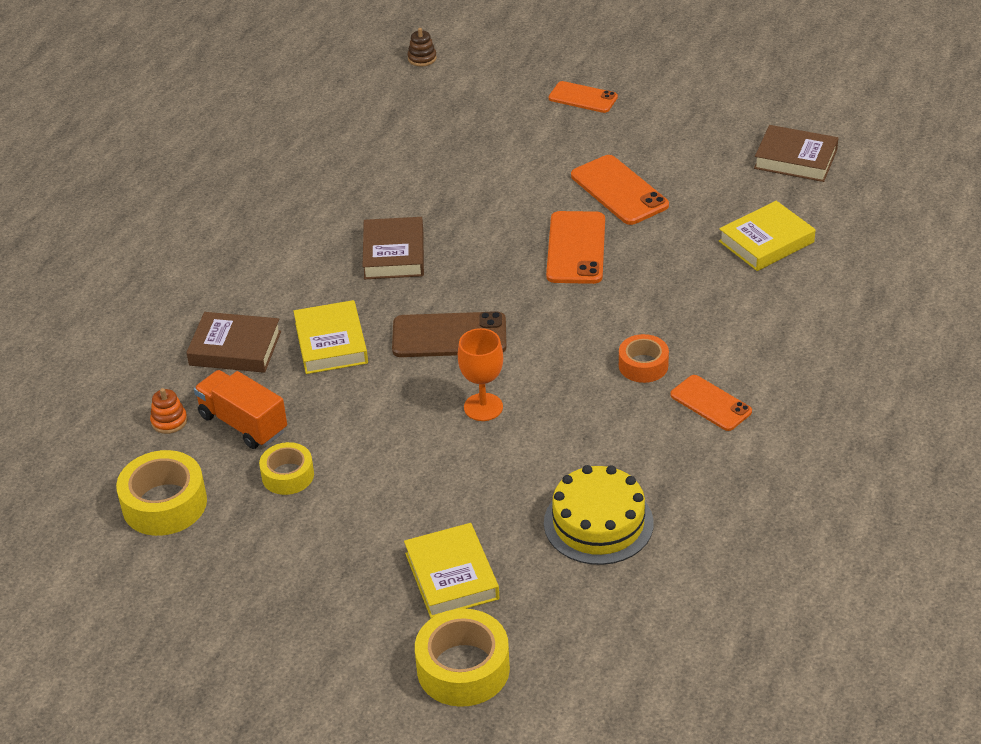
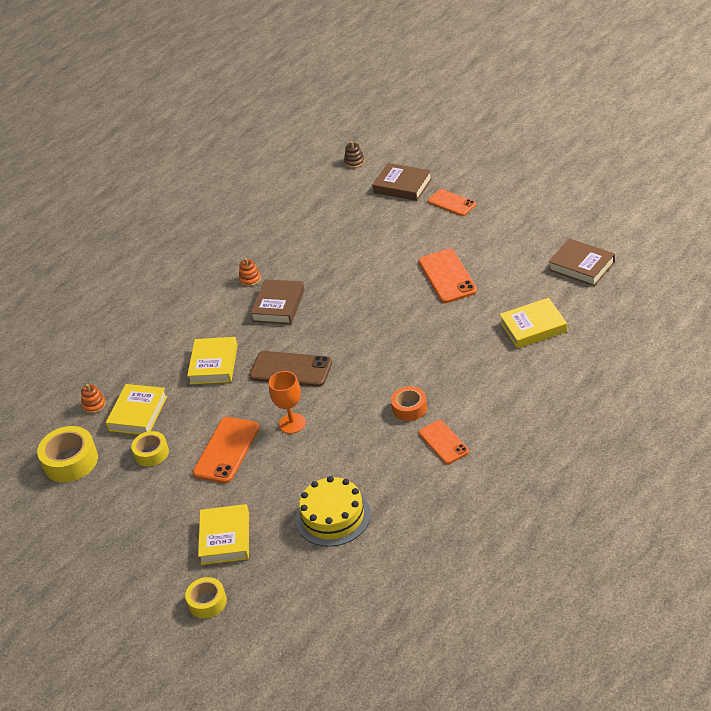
camera: 20 degrees right, 0 degrees up
brown book [186,312,281,373] -> brown book moved to [373,163,432,201]
orange truck [194,370,287,449] -> yellow book [106,384,167,435]
yellow tape [415,609,510,707] -> yellow tape [185,577,227,618], size x0.63
orange phone [546,211,605,284] -> orange phone moved to [193,417,259,483]
none -> orange stacking toy [239,258,261,287]

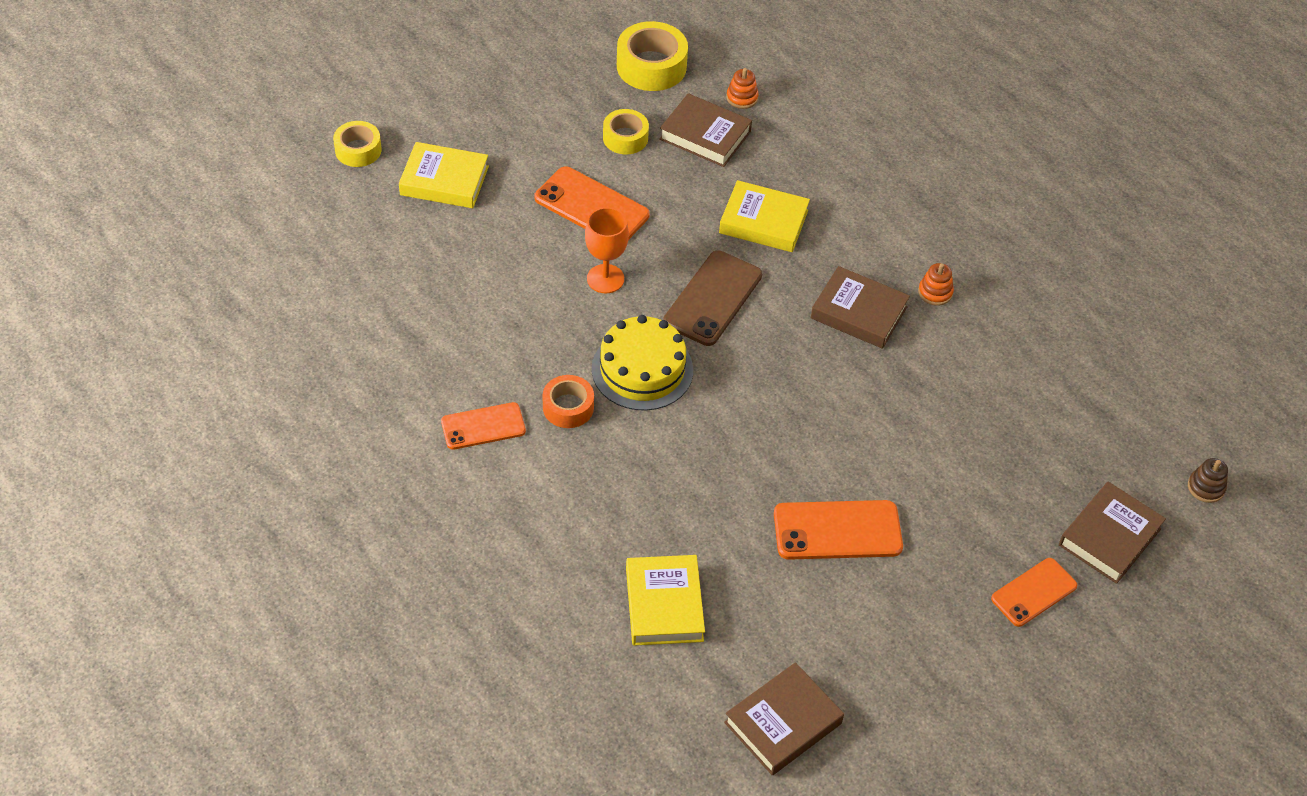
camera: 95 degrees right, 10 degrees up
yellow book [106,384,167,435] -> brown book [659,93,752,167]
yellow cake [296,476,371,547] -> yellow cake moved to [592,315,693,411]

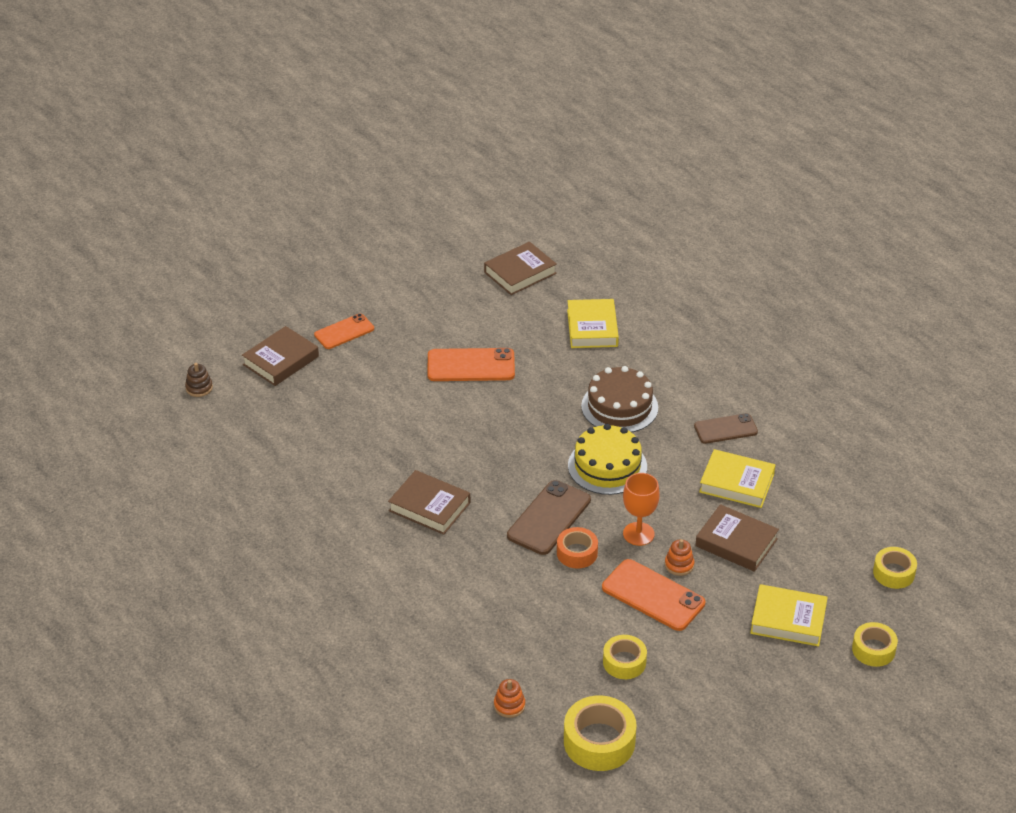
camera: 175 degrees left, 10 degrees down
orange phone [441,402,526,450] -> brown phone [694,413,758,444]
orange tape [543,375,594,428] -> orange tape moved to [557,527,598,569]
brown book [659,93,752,167] -> brown book moved to [695,504,779,572]
yellow book [719,180,810,252] -> yellow book moved to [699,449,775,508]
orange stacking toy [918,263,954,306] -> orange stacking toy moved to [665,539,694,576]
none -> brown cake [581,366,658,433]
none -> yellow tape [873,547,917,589]

